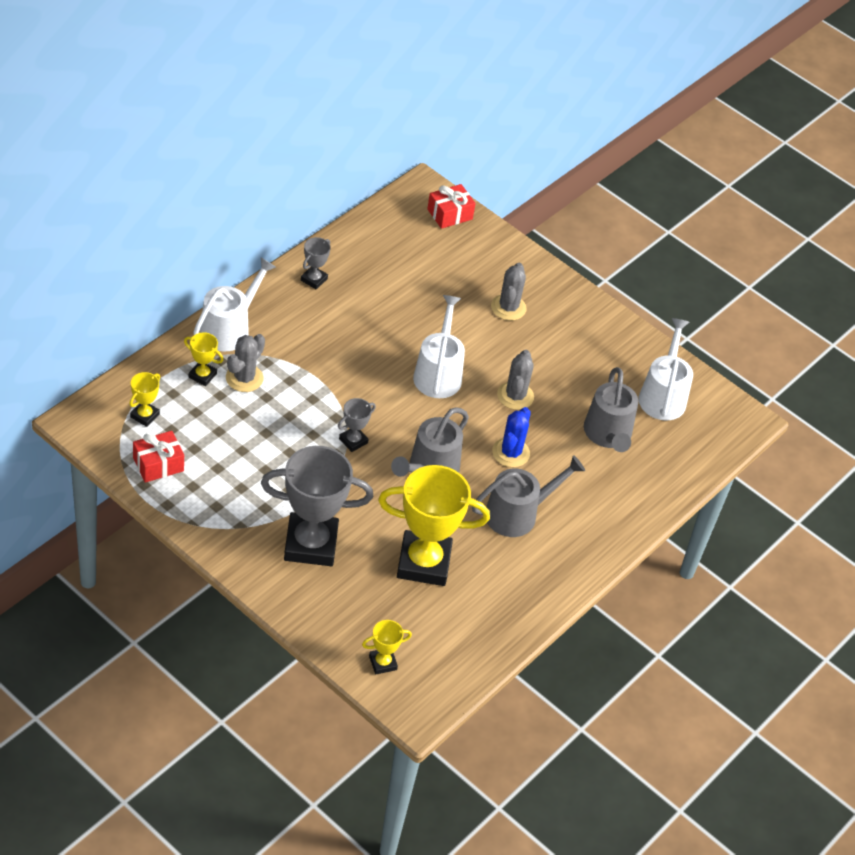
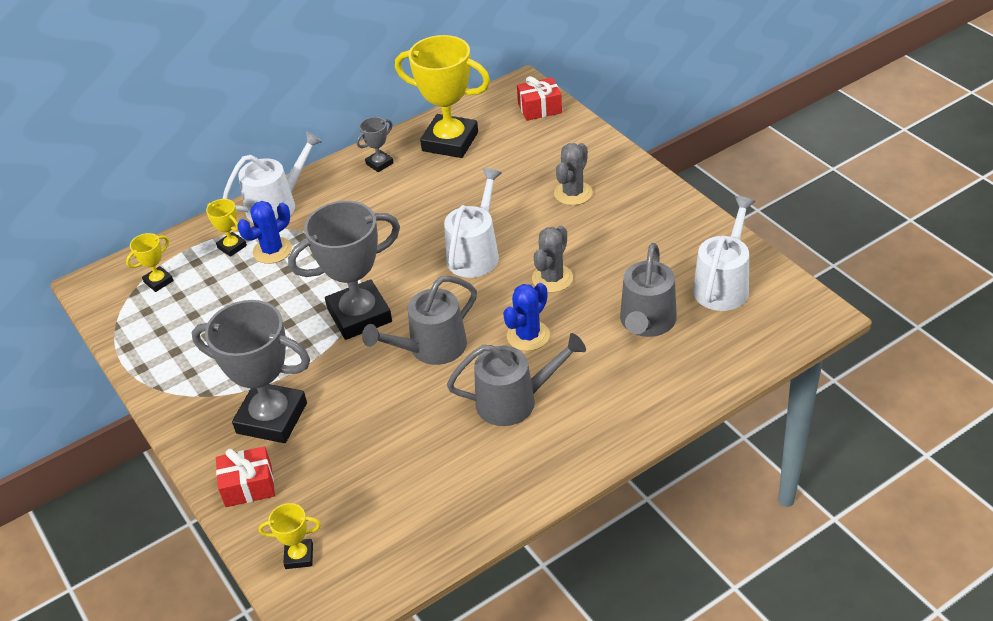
camera: 25 degrees right, 5 degrees down
red gift [133,431,184,483] -> red gift moved to [216,446,275,507]
grey cactus [226,334,265,392] -> blue cactus [237,201,292,264]
grey trophy [338,398,376,452] -> grey trophy [288,201,400,340], size x2.23
yellow trophy [378,465,490,586] -> yellow trophy moved to [395,35,490,158]

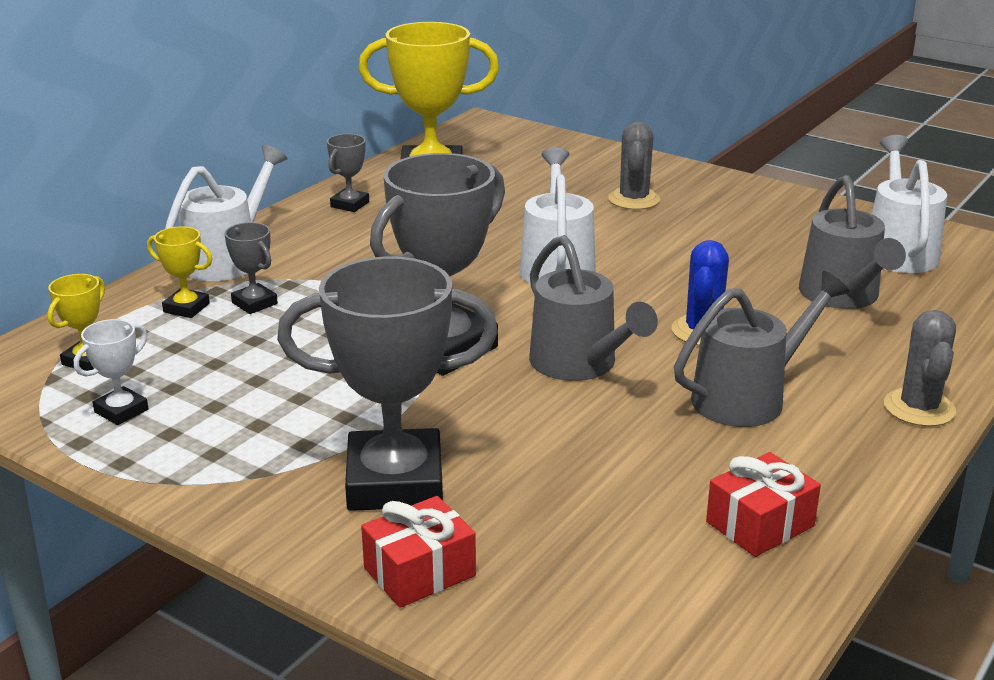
camera: 25 degrees left, 15 degrees down
blue cactus [237,201,292,264] -> grey trophy [224,222,278,314]
yellow trophy [259,503,321,569] -> none
grey watering can [362,276,477,365] -> grey watering can turned 60 degrees counterclockwise [529,235,658,381]
red gift [517,76,562,121] -> red gift moved to [706,452,821,557]
grey cactus [532,226,573,292] -> grey cactus moved to [884,310,956,426]
none -> white trophy [74,319,149,425]

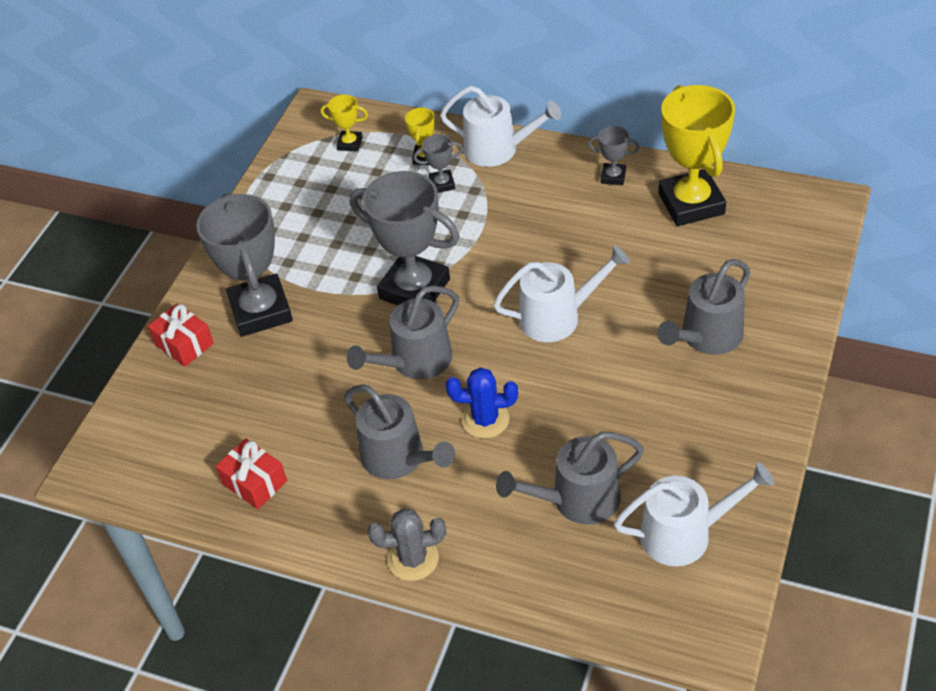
camera: 80 degrees right, 20 degrees up
white trophy [74,319,149,425] -> none
grey trophy [224,222,278,314] -> grey trophy turned 45 degrees clockwise [414,134,463,193]
grey cactus [608,122,660,210] -> grey watering can [657,259,750,355]

